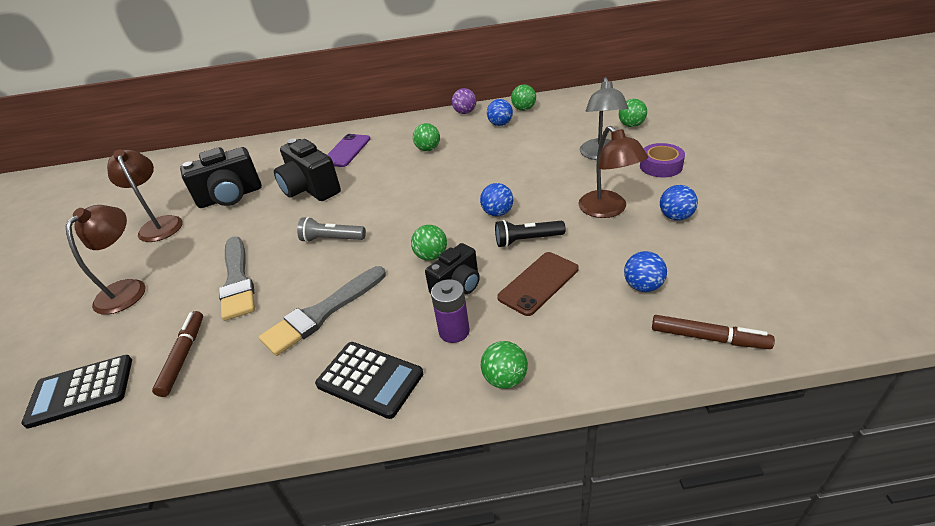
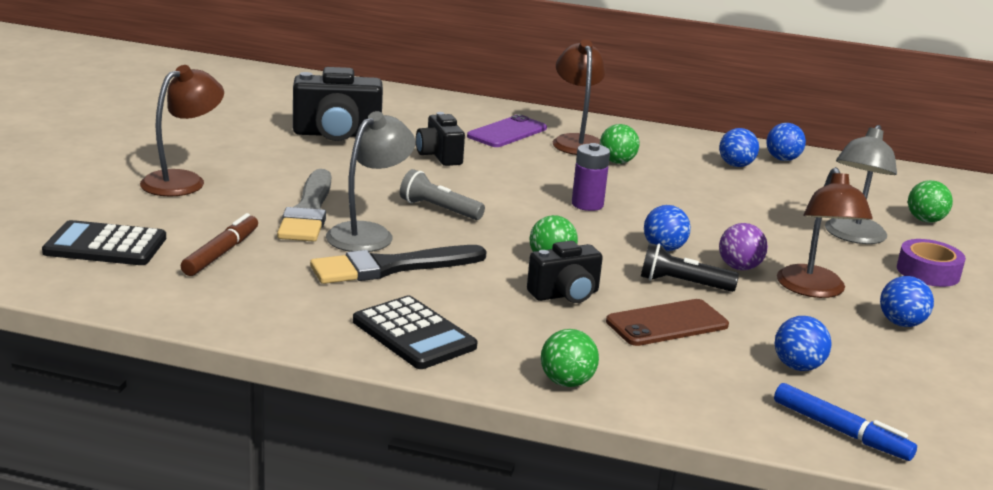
camera: 15 degrees right, 15 degrees down
brown lamp [107,150,183,242] -> brown lamp moved to [553,40,606,155]
grey brush [259,266,386,356] -> black brush [310,245,487,284]
black camera [274,138,341,201] -> black camera [416,112,465,166], size x0.63
purple battery [431,279,470,343] -> purple battery moved to [572,143,610,211]
purple ball [452,88,476,114] -> purple ball moved to [719,223,768,270]
green ball [511,85,536,111] -> blue ball [767,123,806,161]
brown marker [652,315,775,349] -> blue marker [774,383,917,461]
none -> grey lamp [326,111,415,252]

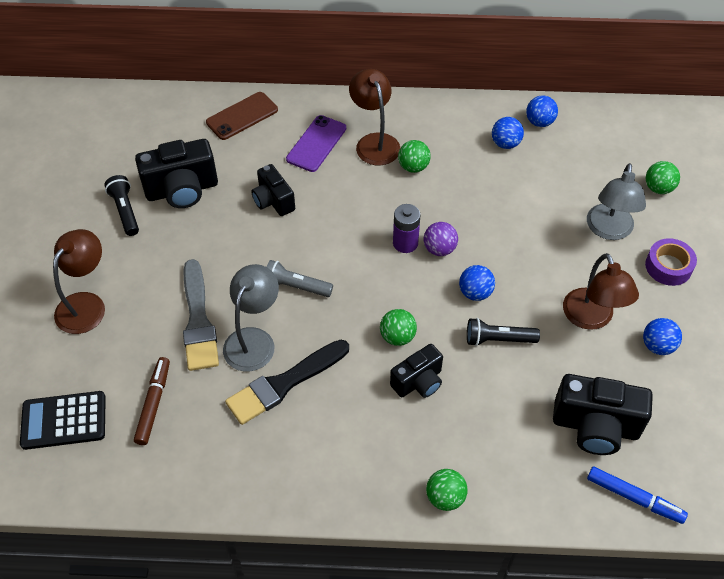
camera: 10 degrees left, 30 degrees up
black calculator [353,296,477,369] -> none
brown phone [606,299,729,346] -> brown phone moved to [206,92,278,140]
purple ball [719,223,768,270] -> purple ball moved to [424,222,458,256]
blue ball [775,316,832,371] -> black camera [553,374,653,455]
none -> black flashlight [104,175,139,236]

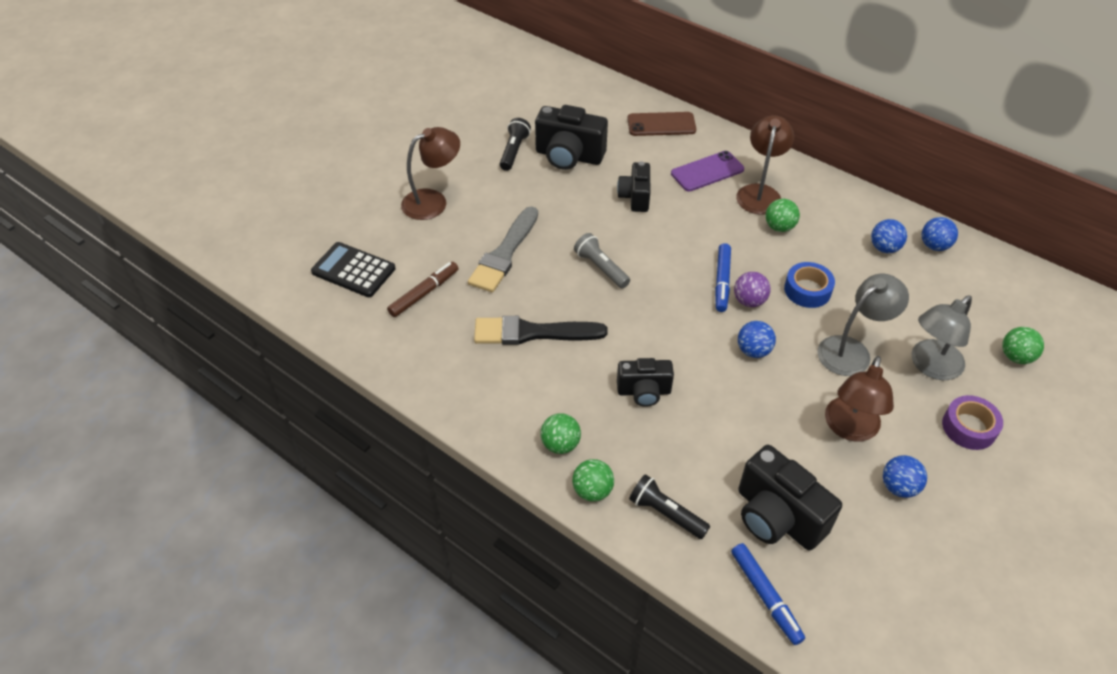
camera: 35 degrees right, 5 degrees down
grey lamp [223,264,279,372] -> grey lamp moved to [817,273,909,376]
green ball [380,309,417,346] -> green ball moved to [540,413,581,454]
purple battery [393,204,420,253] -> blue marker [715,243,731,312]
black flashlight [467,318,540,346] -> black flashlight moved to [629,474,710,539]
none -> blue tape [784,262,835,308]

